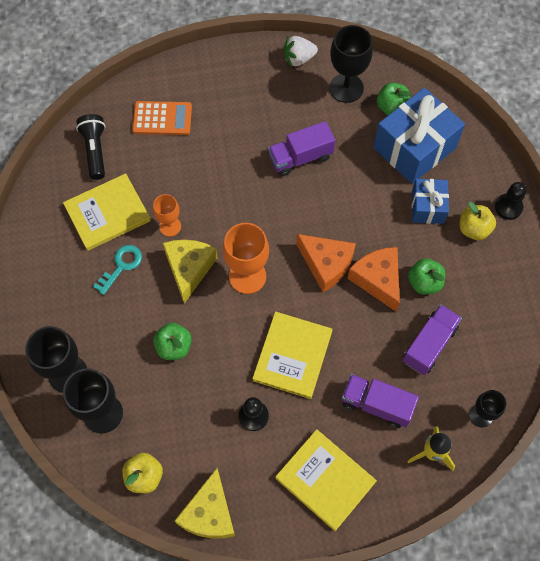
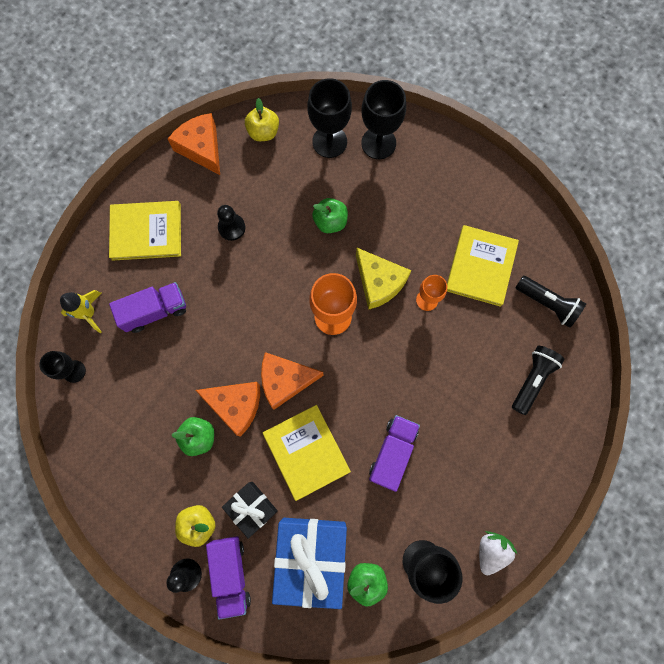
camera: 135 degrees right, 10 degrees up
turquoise key [93,245,142,295] -> none
orange calculator [132,101,192,135] -> black flashlight [512,346,565,415]
yellow cheese [175,468,235,539] -> orange cheese [168,113,220,175]
yellow book [252,312,332,399] -> yellow book moved to [263,405,351,501]
purple truck [403,304,462,375] -> purple truck moved to [206,536,251,620]
blue gift [412,179,449,224] -> black gift [222,482,278,539]

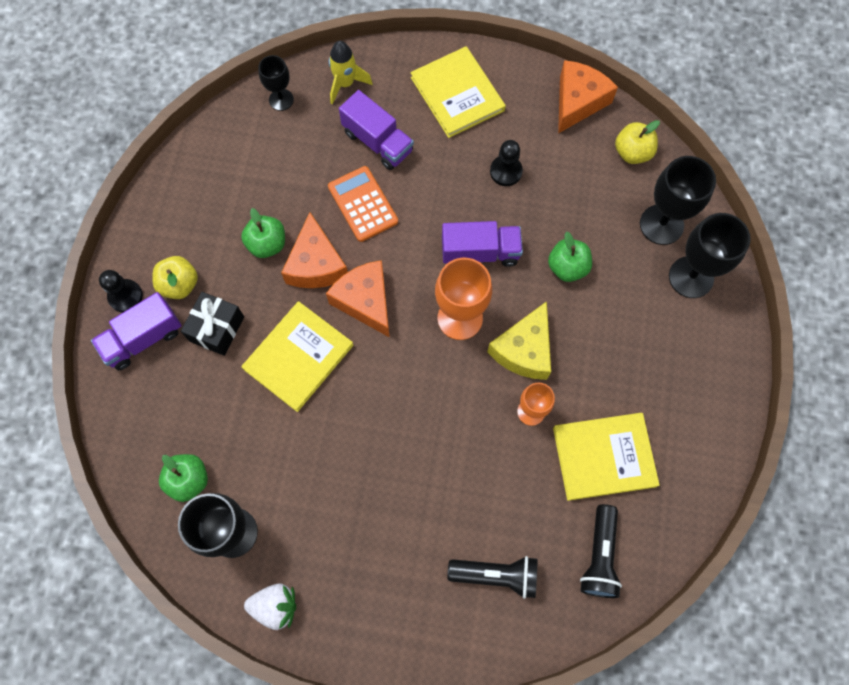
camera: 65 degrees right, 5 degrees down
blue gift [272,518,347,609] -> none
purple truck [369,415,420,492] -> purple truck moved to [442,221,523,267]
none -> orange calculator [328,166,398,242]

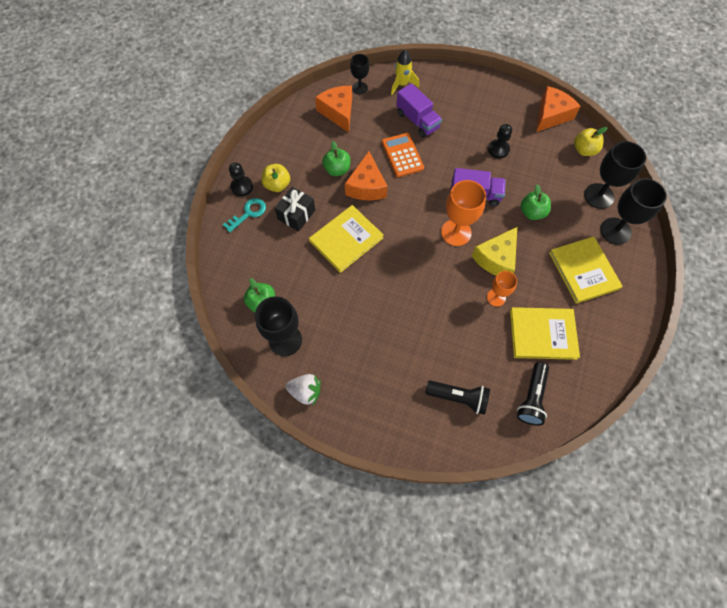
camera: 10 degrees right, 5 degrees down
purple truck [91,292,182,370] -> turquoise key [223,198,266,233]
orange cheese [326,260,390,338] -> orange cheese moved to [315,86,352,132]
yellow book [410,46,506,138] -> yellow book moved to [549,236,623,304]

